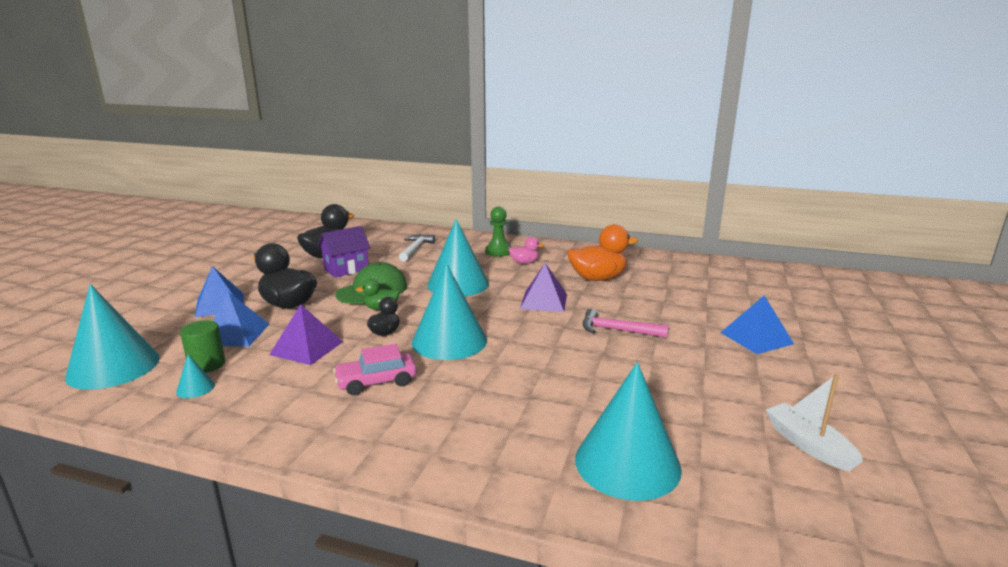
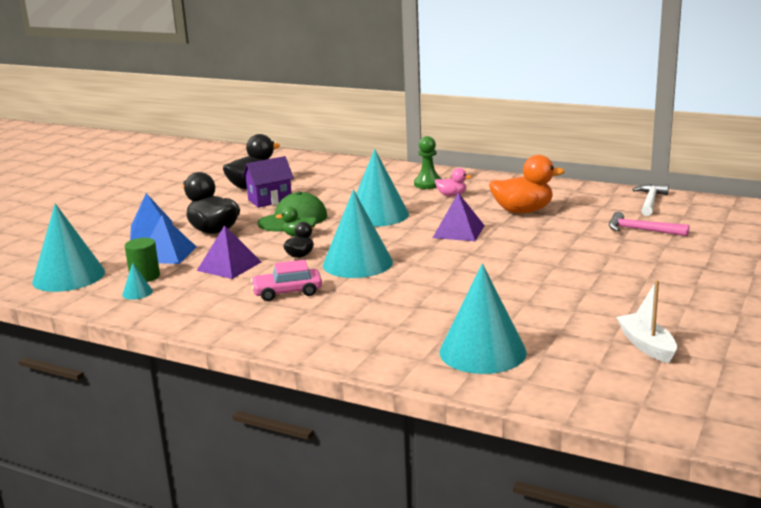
camera: 10 degrees right, 0 degrees up
white hammer [399,234,435,262] -> white hammer moved to [632,184,669,216]
pink hammer [583,309,669,338] -> pink hammer moved to [609,212,689,237]
blue pyramid [720,295,794,354] -> none

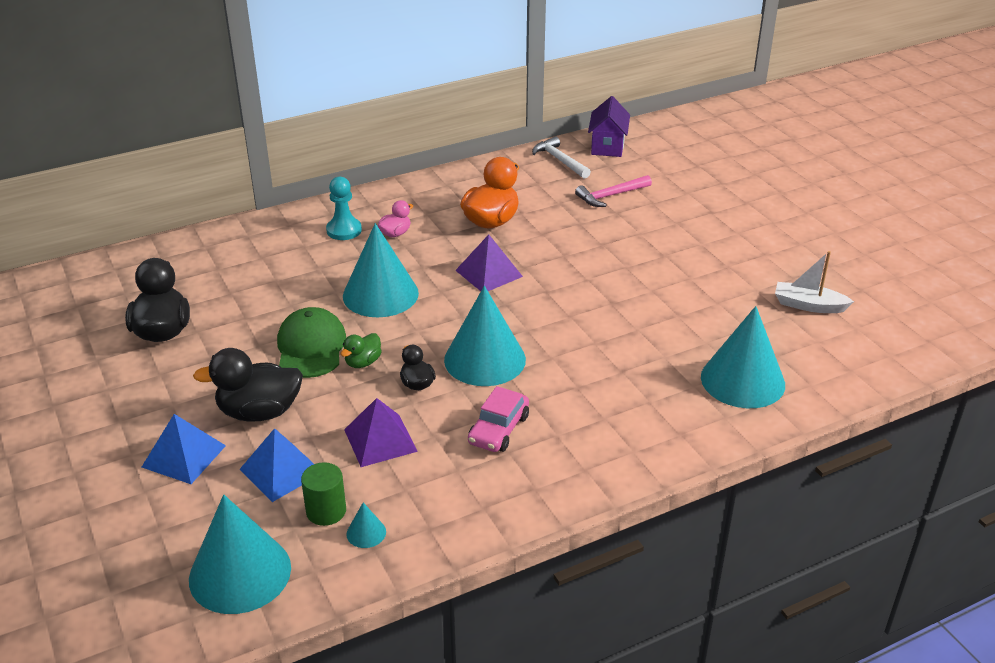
camera: 55 degrees left, 15 degrees up
purple house [242,156,294,208] -> purple house moved to [588,96,630,157]
green pawn [414,136,442,189] -> turquoise pawn [326,177,362,240]

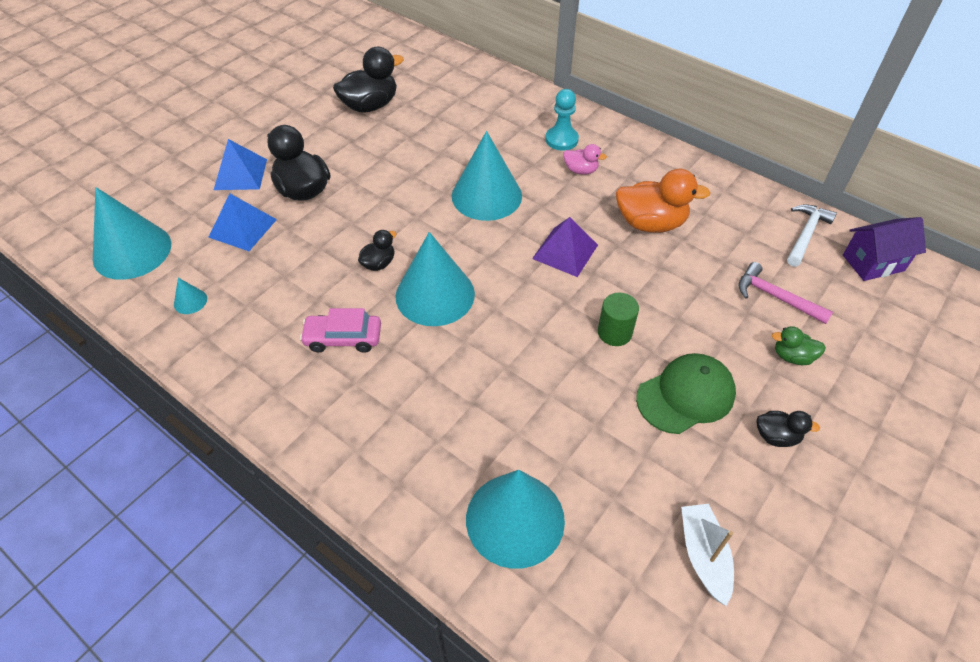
camera: 65 degrees right, 15 degrees up
green cap [277,307,346,378] -> green cap moved to [636,353,736,434]
green cylinder [301,462,346,526] -> green cylinder moved to [598,293,639,346]
green duck [341,333,382,368] -> green duck moved to [772,326,826,365]
purple pyramid [344,398,418,467] -> none
none -> black duck [757,411,820,447]

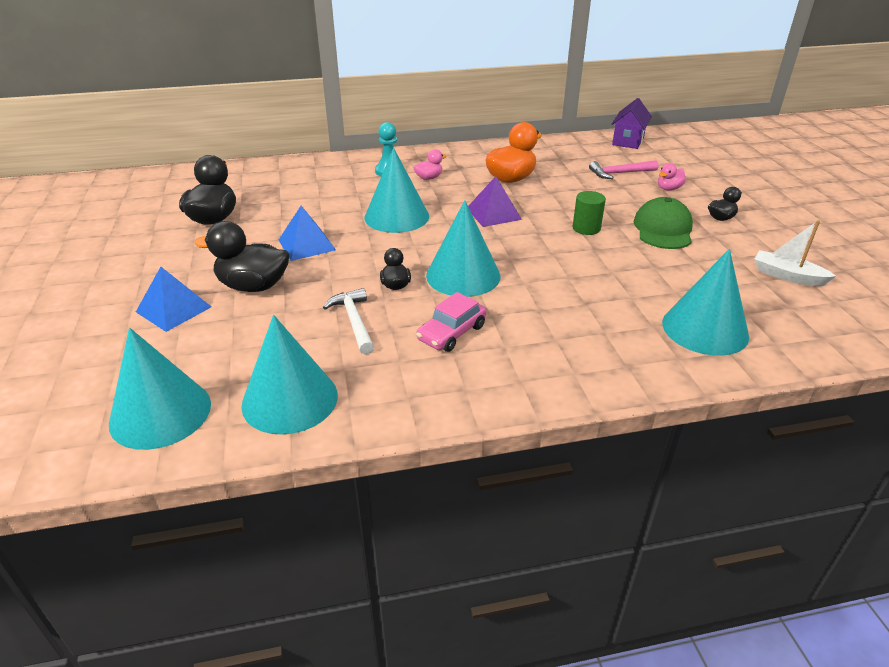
camera: 50 degrees left, 15 degrees down
turquoise cone [174,278,207,314] -> turquoise cone [241,315,338,435], size x2.45
blue pyramid [208,193,277,251] -> blue pyramid moved to [279,206,336,261]
green duck [772,326,826,365] -> pink duck [658,163,686,191]
white hammer [787,204,837,267] -> white hammer moved to [323,288,374,355]

